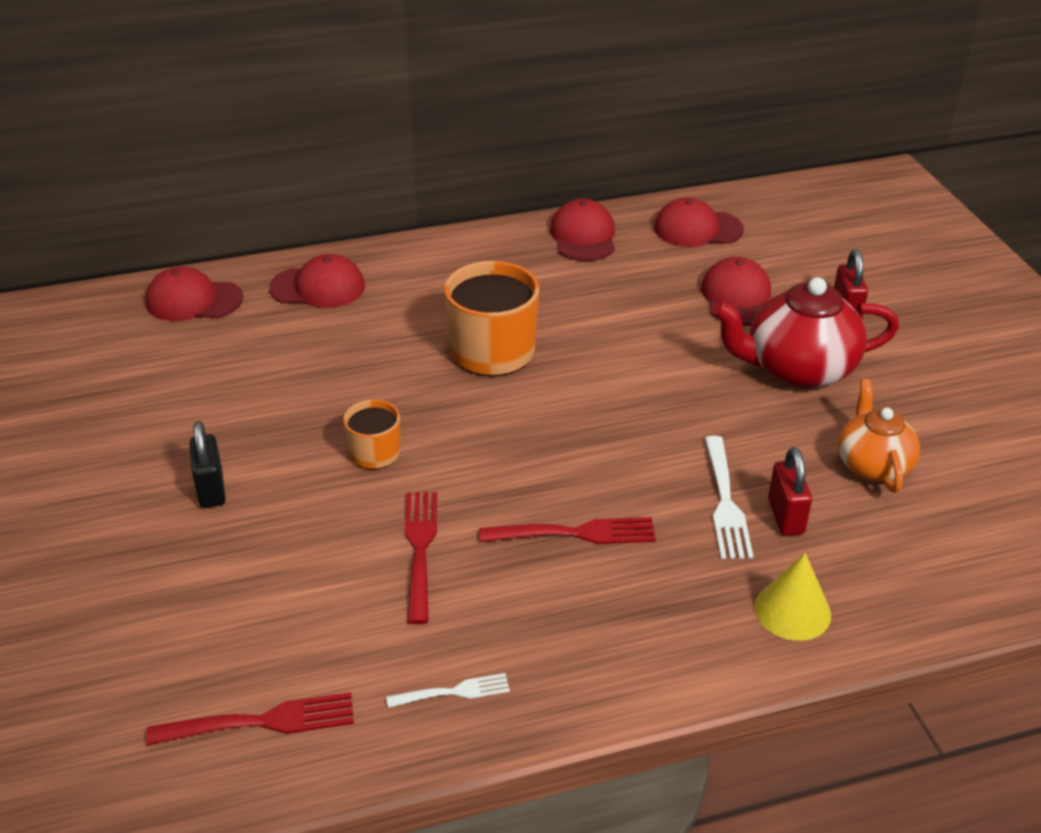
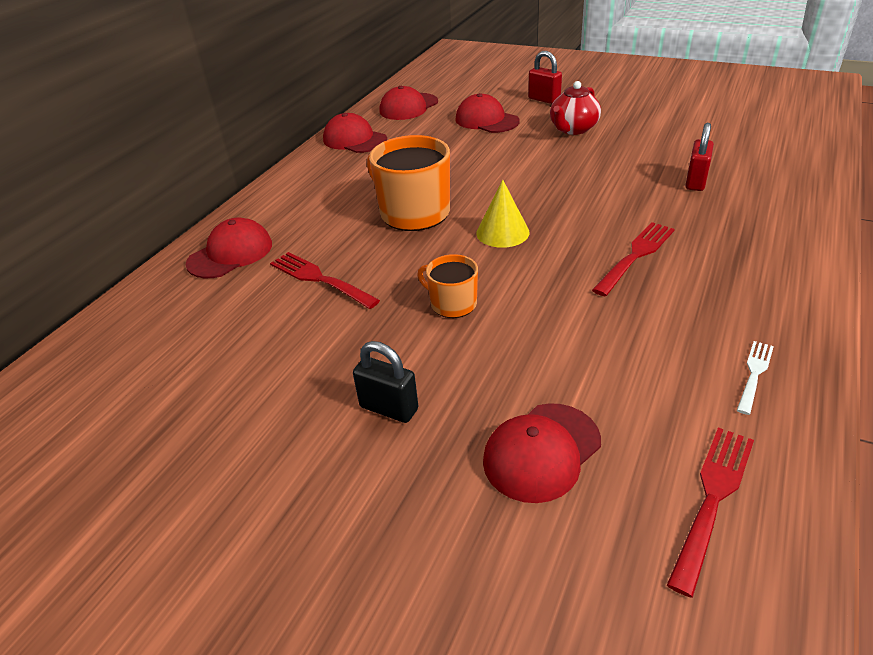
camera: 45 degrees left, 0 degrees up
red cap [145,266,243,321] -> red cap moved to [483,403,601,503]
red fork [405,492,437,624] -> red fork moved to [270,252,380,309]
white fork [705,436,753,559] -> none
red teapot [712,277,899,388] -> red teapot [550,81,601,135], size x0.64
yellow cone [754,553,831,641] -> yellow cone moved to [476,180,530,248]
red padlock [768,447,812,536] -> red padlock turned 75 degrees clockwise [685,123,714,191]
orange teapot [838,379,920,492] -> none

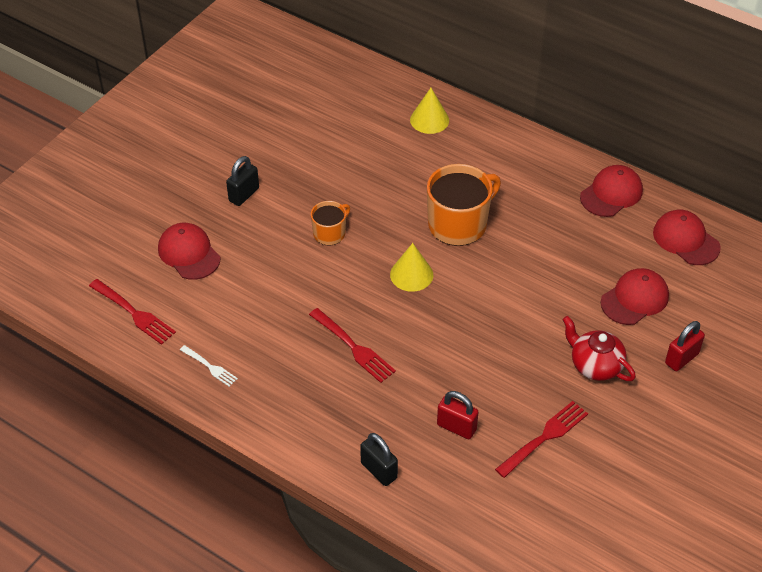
camera: 95 degrees right, 10 degrees up
red cap [186,218,272,278] -> yellow cone [410,88,449,134]
red fork [270,252,380,309] -> red fork moved to [495,401,588,478]
none -> black padlock [360,433,398,486]

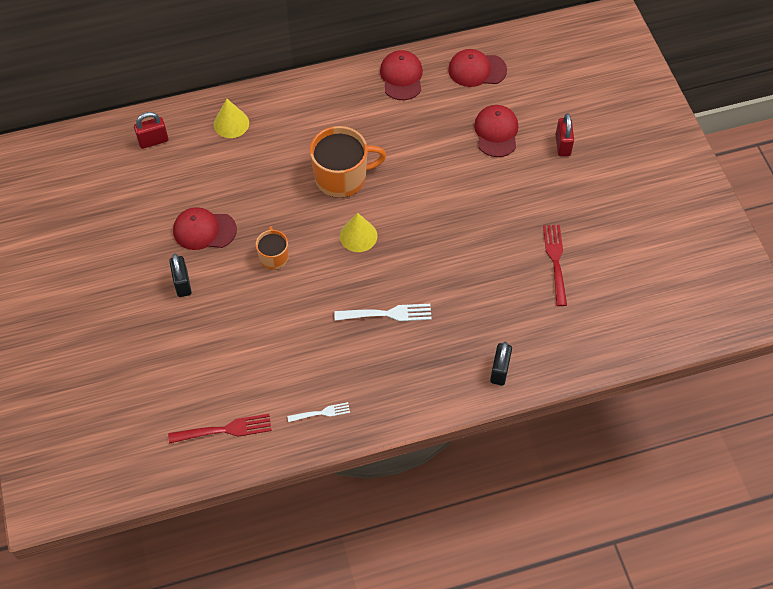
camera: 50 degrees left, 10 degrees up
red cap [158,223,221,280] -> red cap moved to [173,207,237,250]
red fork [309,308,396,383] -> white fork [334,304,432,321]
black padlock [360,433,398,486] -> black padlock turned 75 degrees counterclockwise [490,342,512,385]
orange mug [427,164,501,246] -> orange mug turned 75 degrees clockwise [310,126,386,198]
red padlock [437,391,479,439] -> red padlock moved to [134,112,169,149]
red teapot [562,316,636,381] -> none

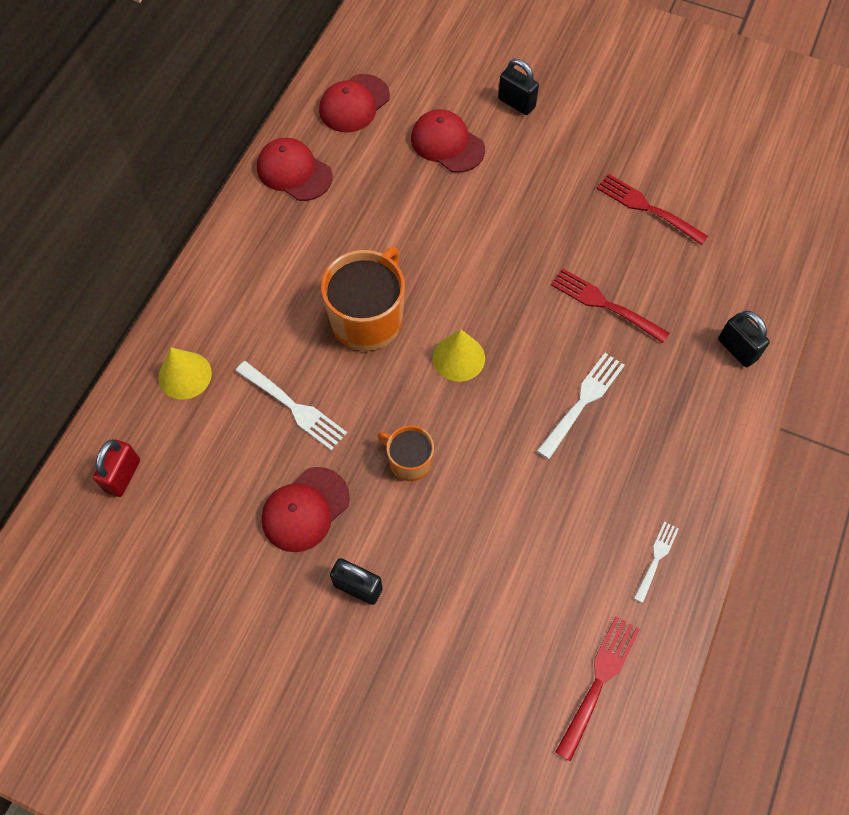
camera: 50 degrees left, 5 degrees up
red padlock [555,113,574,156] -> black padlock [498,59,539,115]
none -> white fork [236,361,347,451]
none -> red fork [551,268,670,343]

